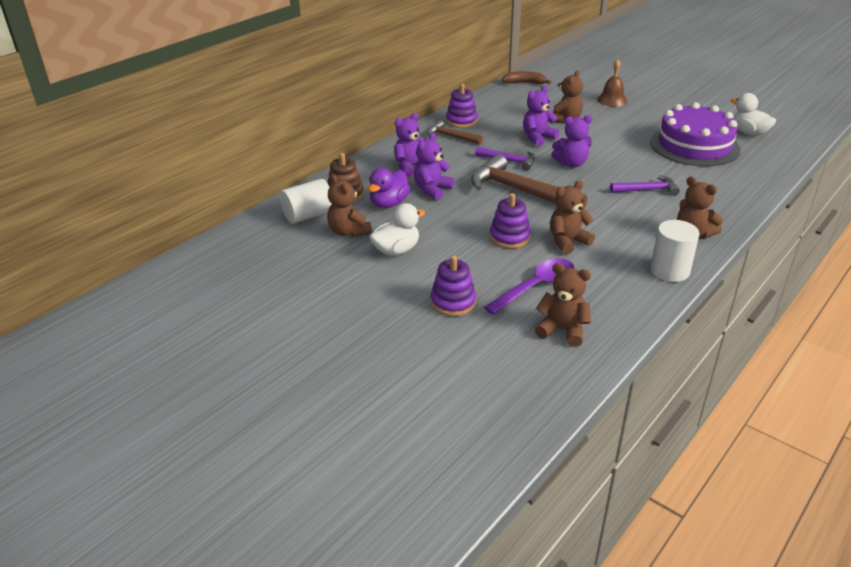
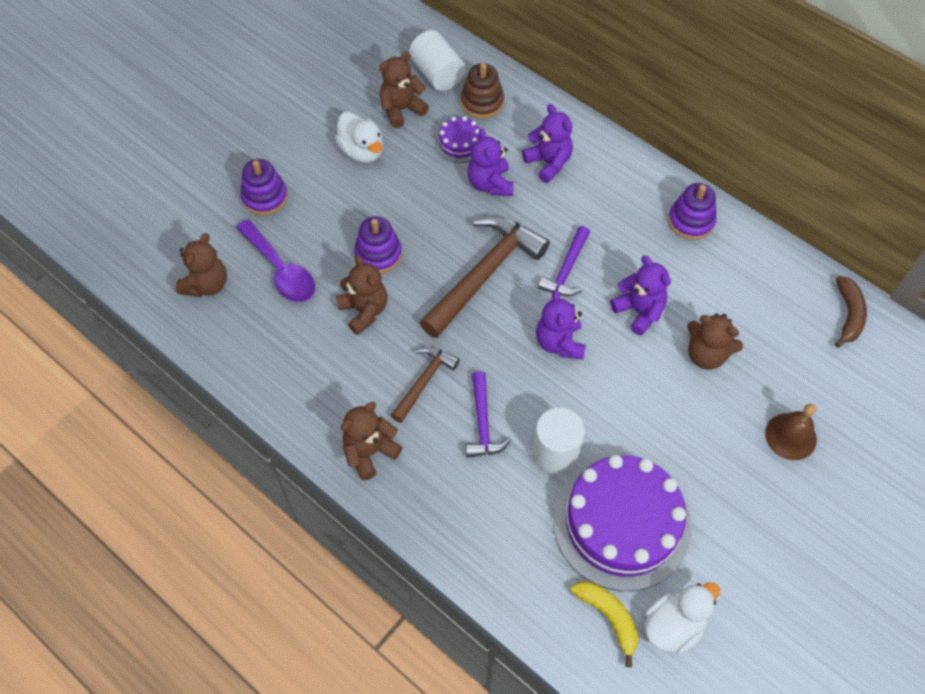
camera: 90 degrees right, 25 degrees up
purple duck [368,168,410,208] -> purple cake [435,116,480,163]
purple teddy bear [414,133,454,200] -> purple teddy bear turned 135 degrees counterclockwise [467,128,514,196]
brown hammer [428,120,483,144] -> brown hammer moved to [391,346,460,423]
white cylinder [650,220,699,282] -> white cylinder moved to [533,408,585,474]
none -> yellow banana [571,581,638,667]

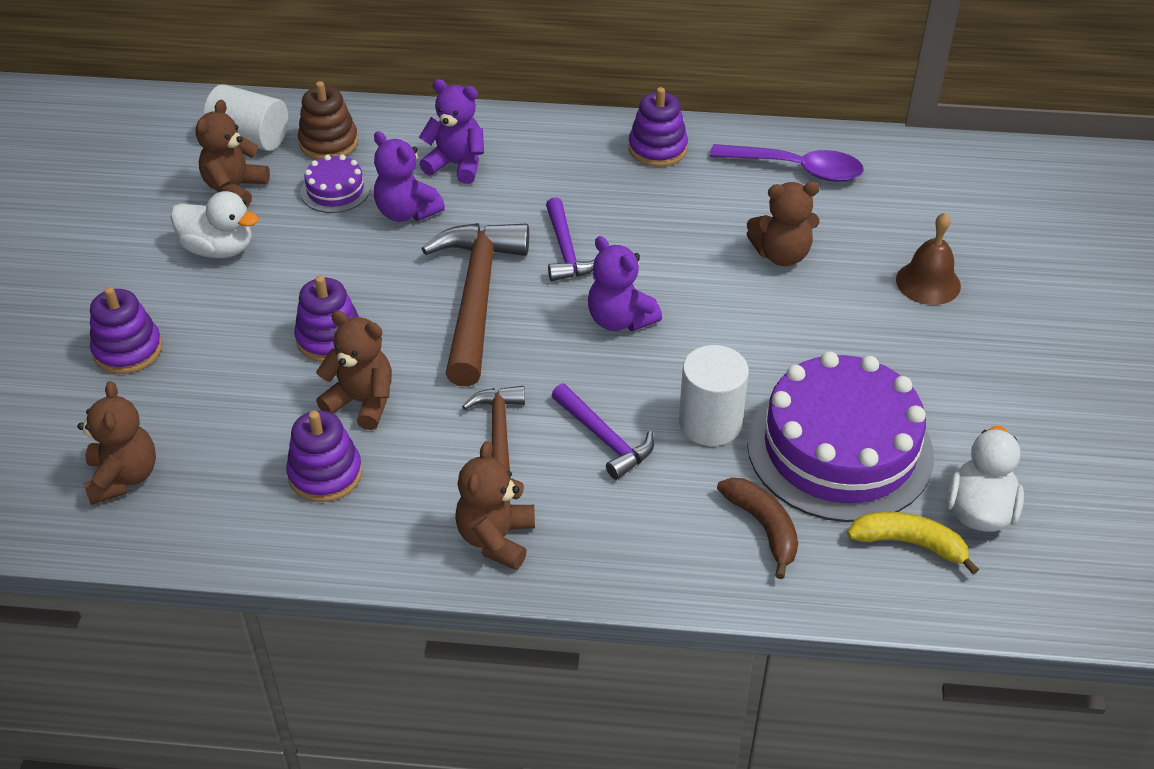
camera: 35 degrees left, 15 degrees down
purple spoon [236,219,315,302] -> purple spoon moved to [710,144,864,182]
purple teddy bear [610,256,671,336] -> none
brown banana [835,276,867,348] -> brown banana moved to [717,478,798,579]
none -> purple stacking toy [286,411,362,502]

